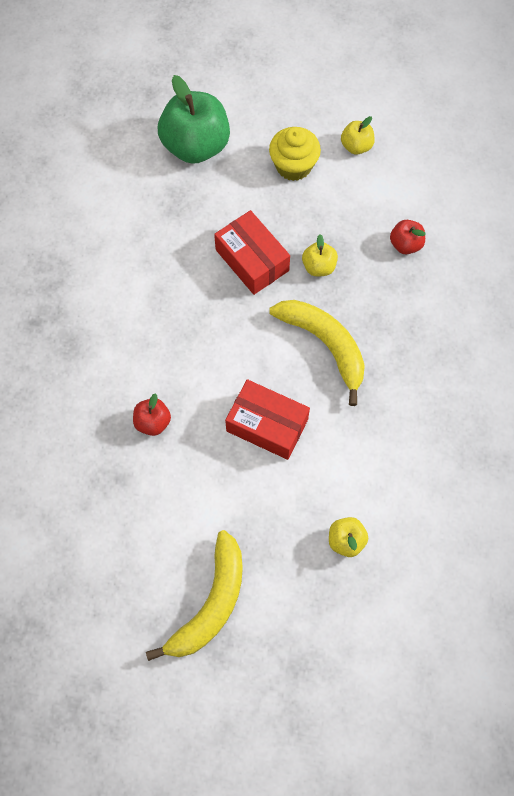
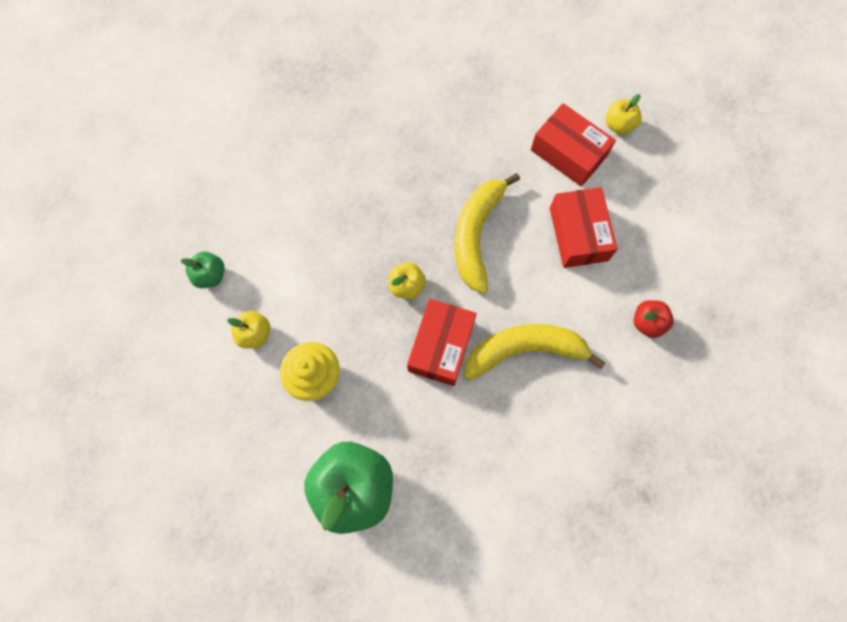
camera: 125 degrees left, 5 degrees up
yellow banana [146,530,243,661] -> yellow banana moved to [464,324,605,380]
red apple [390,220,426,254] -> none
none -> green apple [180,252,225,288]
none -> red box [531,103,616,187]

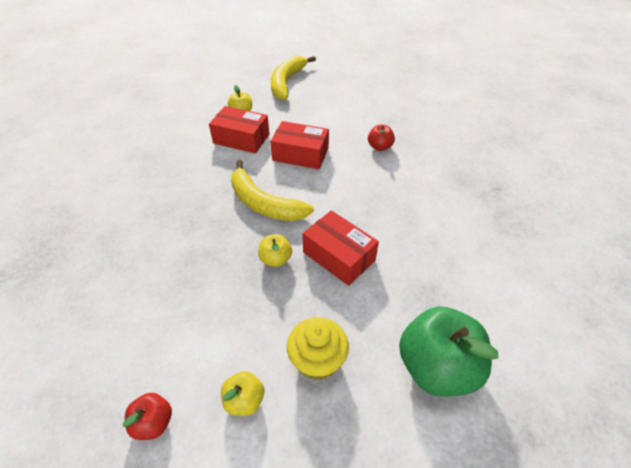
camera: 65 degrees left, 25 degrees down
green apple [180,252,225,288] -> red apple [123,393,172,440]
yellow banana [464,324,605,380] -> yellow banana moved to [271,56,316,100]
red box [531,103,616,187] -> red box turned 45 degrees clockwise [209,106,269,154]

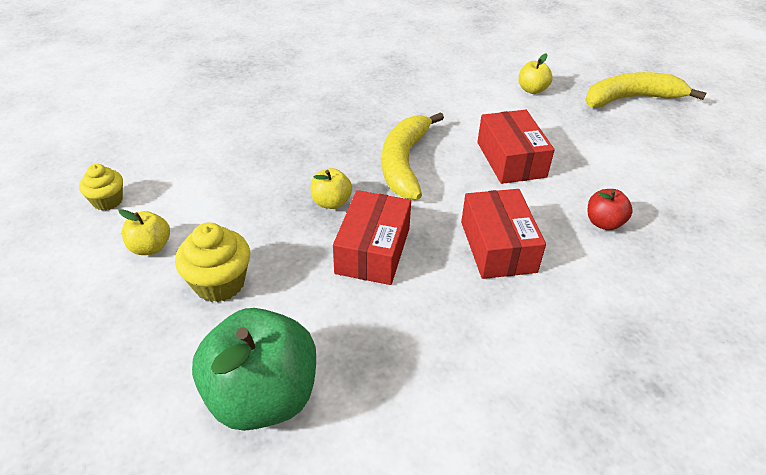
camera: 60 degrees right, 5 degrees down
red apple [123,393,172,440] -> yellow cupcake [79,164,123,210]
red box [209,106,269,154] -> red box moved to [461,189,546,279]

